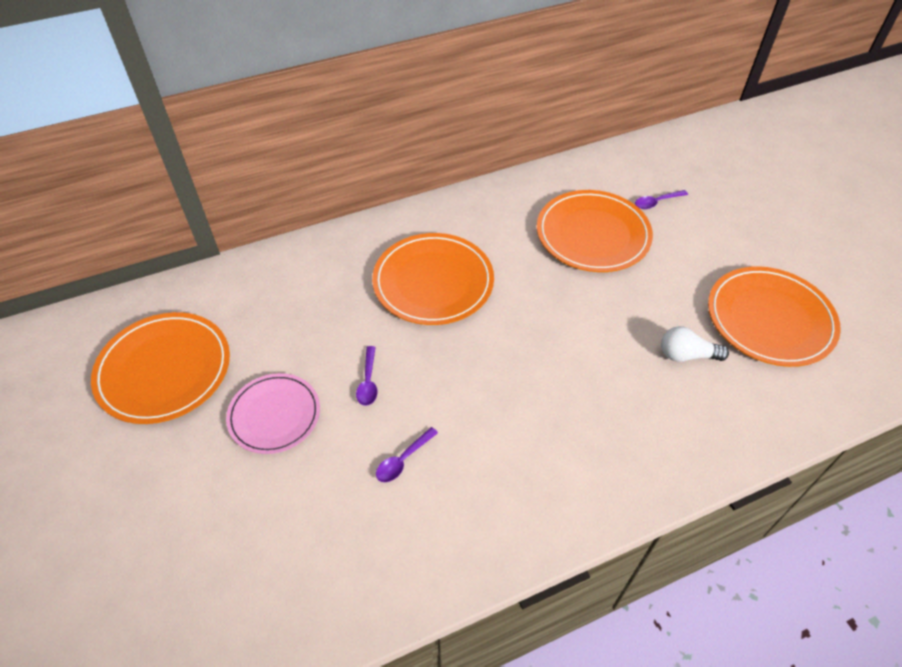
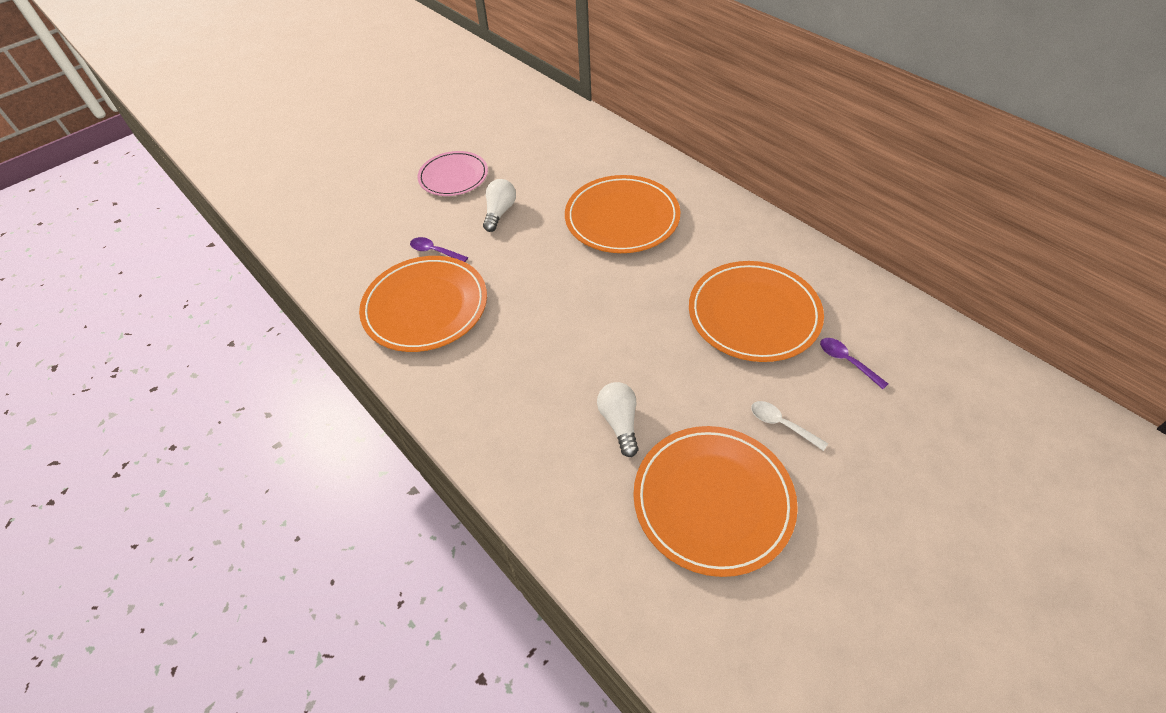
camera: 75 degrees right, 0 degrees up
orange plate [91,312,230,424] -> orange plate moved to [359,256,487,352]
purple spoon [356,346,378,406] -> white light bulb [483,179,516,232]
none -> white spoon [751,401,828,451]

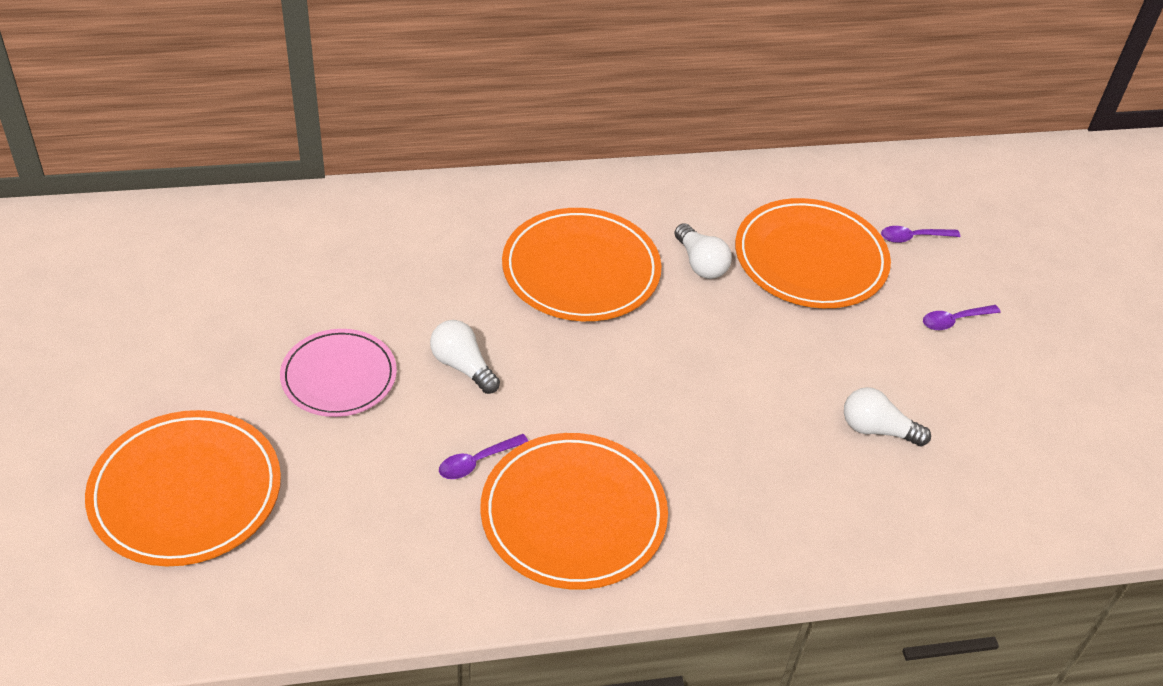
camera: 65 degrees left, 5 degrees down
orange plate [633,426,798,577] -> orange plate moved to [85,410,281,566]
white spoon [751,401,828,451] -> purple spoon [923,305,1000,330]
none -> white light bulb [674,223,732,279]

